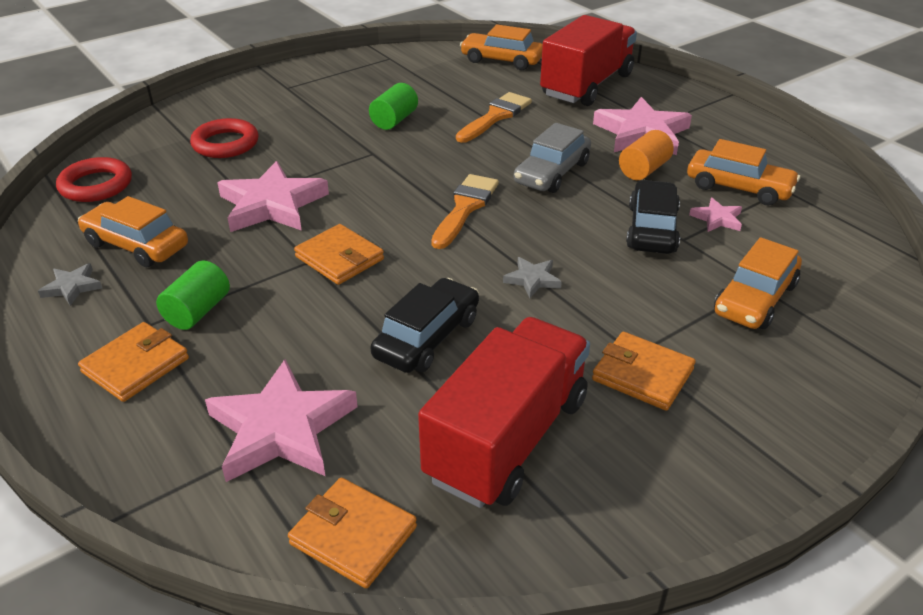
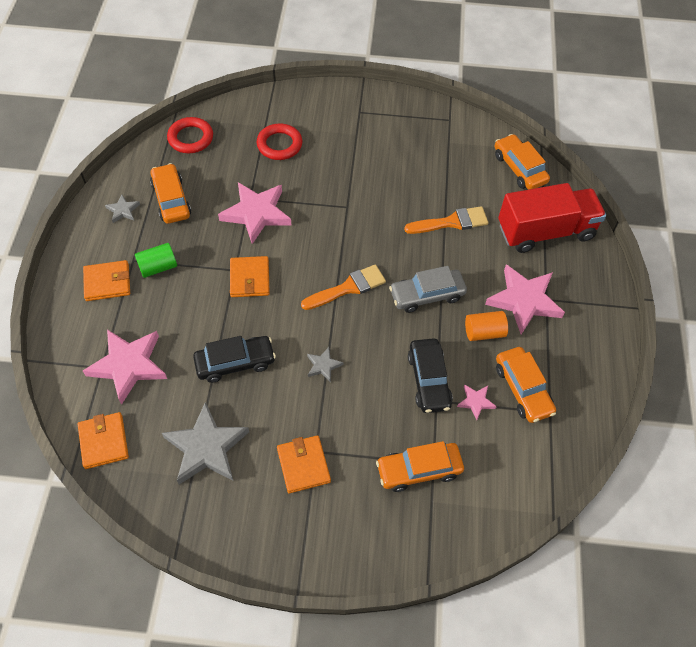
camera: 40 degrees right, 20 degrees up
green cylinder [369,83,418,130] -> none
red truck [418,317,590,508] -> grey star [162,402,249,485]
black car [626,180,680,254] -> black car turned 120 degrees clockwise [408,338,453,413]

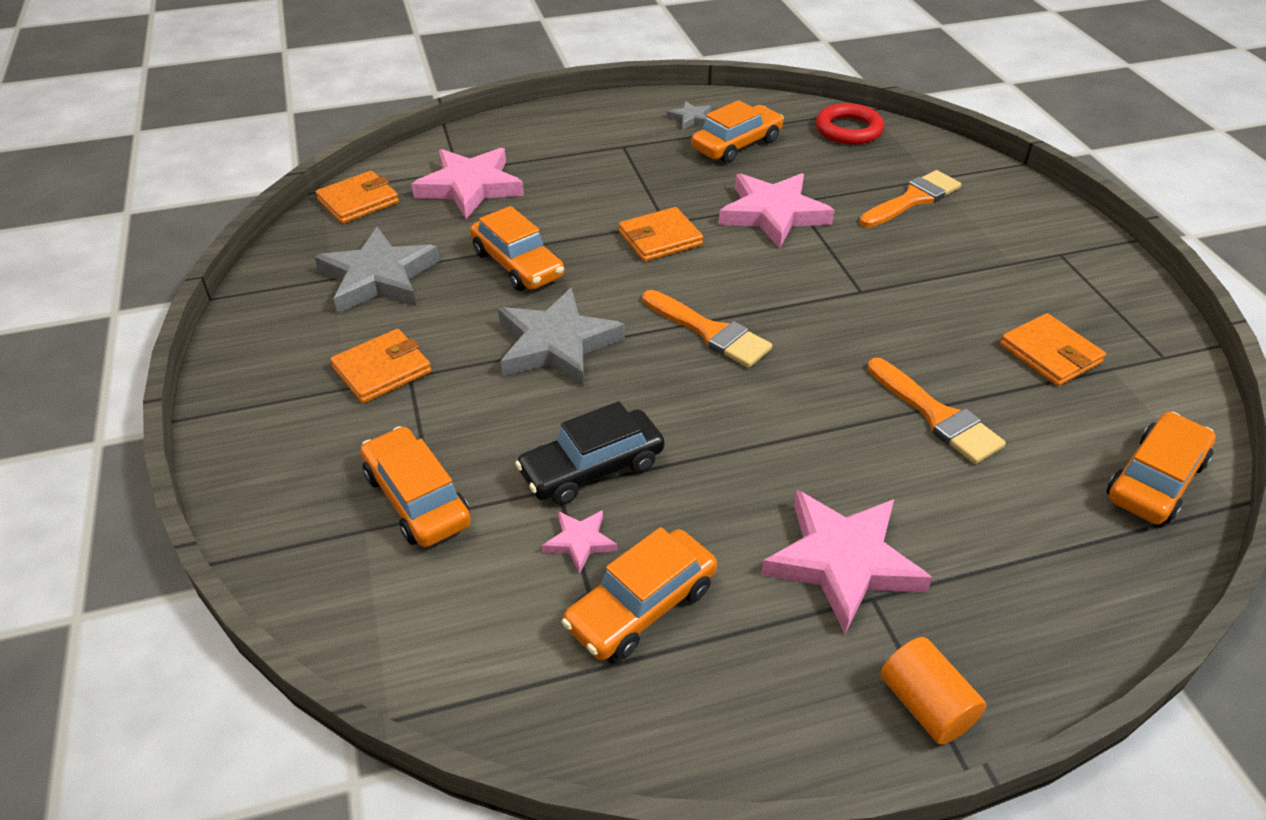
camera: 70 degrees right, 15 degrees down
orange wallet [83,260,130,301] -> orange wallet moved to [1000,313,1106,386]
green cylinder [135,243,177,278] -> none
black car [193,336,276,383] -> orange car [470,206,564,291]
red ring [256,124,302,160] -> orange brush [859,170,961,228]
grey star [307,347,343,382] -> grey star [498,288,625,387], size x2.14
grey car [389,266,467,313] -> none
orange cylinder [465,311,508,341] -> orange cylinder moved to [881,637,987,745]
red truck [498,183,606,253] -> none

